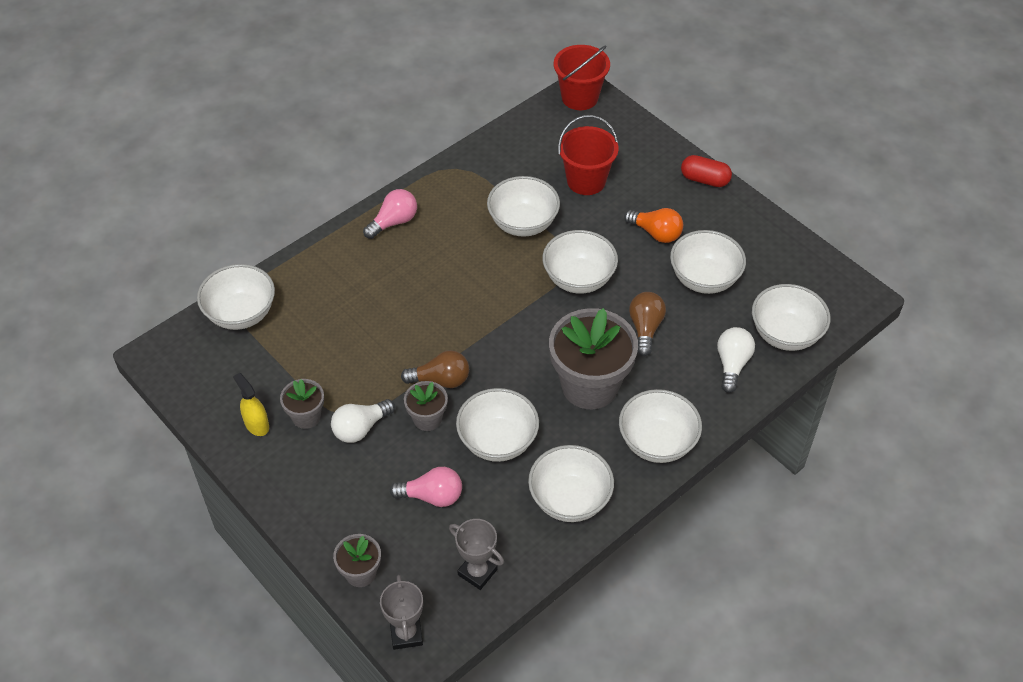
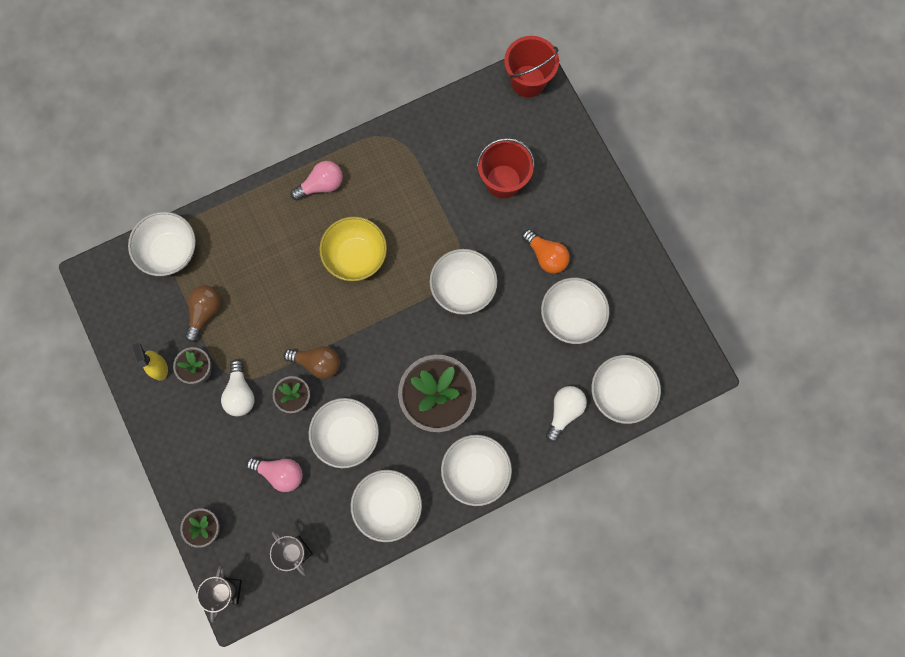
camera: 15 degrees right, 25 degrees up
white light bulb [331,399,395,443] -> white light bulb turned 75 degrees counterclockwise [221,359,254,416]
white bowl [487,176,560,237] -> none
brown light bulb [629,292,666,356] -> brown light bulb moved to [185,285,221,342]
red capsule [681,155,732,187] -> none
none -> yellow bowl [319,217,387,281]

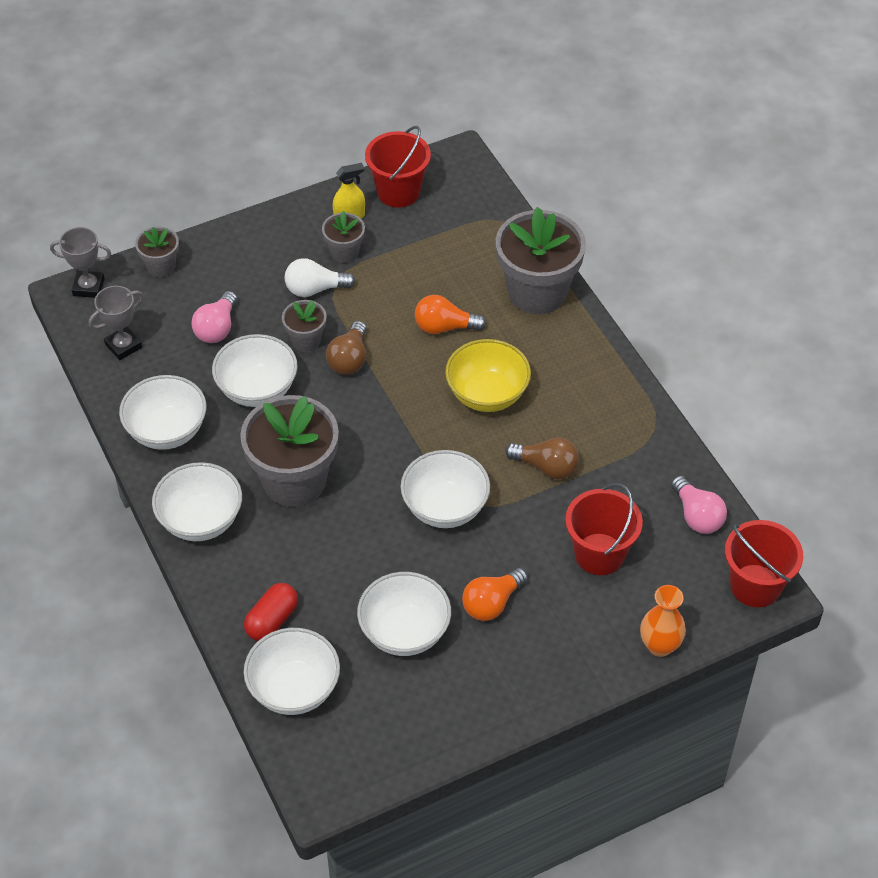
camera: 90 degrees right, 25 degrees down
white bowl [128,212,196,276] -> none
brown light bulb [185,285,221,342] -> brown light bulb moved to [505,438,579,479]
pink light bulb [290,161,343,201] -> pink light bulb moved to [671,476,727,534]
white light bulb [546,386,587,442] -> red capsule [244,583,298,641]
none -> red bucket [365,126,431,207]
none -> orange light bulb [415,295,486,334]
none -> grey flower pot [496,207,586,314]
none -> orange vase [640,585,686,657]

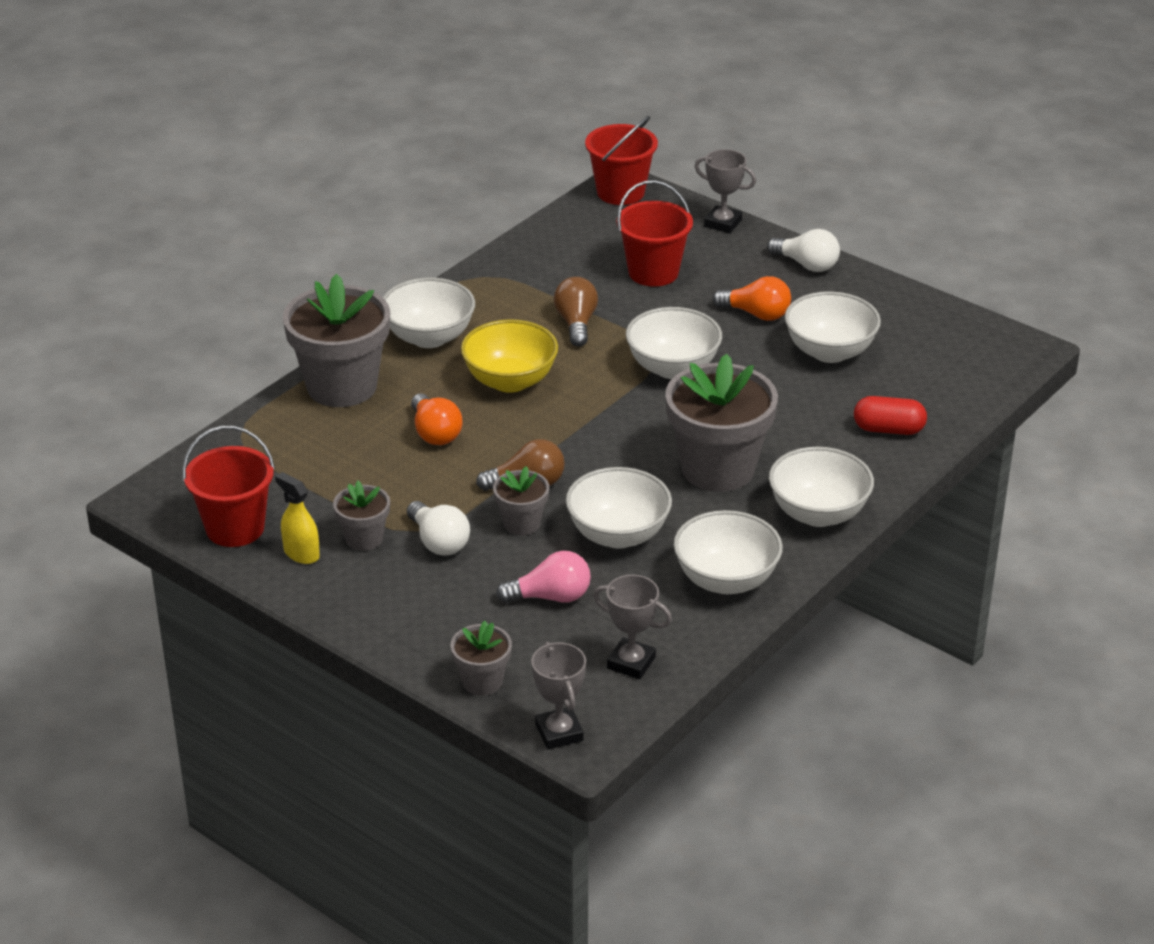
camera: 115 degrees left, 15 degrees down
white bowl [244,628,340,715] -> white bowl moved to [383,278,475,348]
orange vase [640,585,686,657] -> grey trophy [694,149,756,233]
pink light bulb [671,476,727,534] -> none
none -> white light bulb [767,229,840,272]

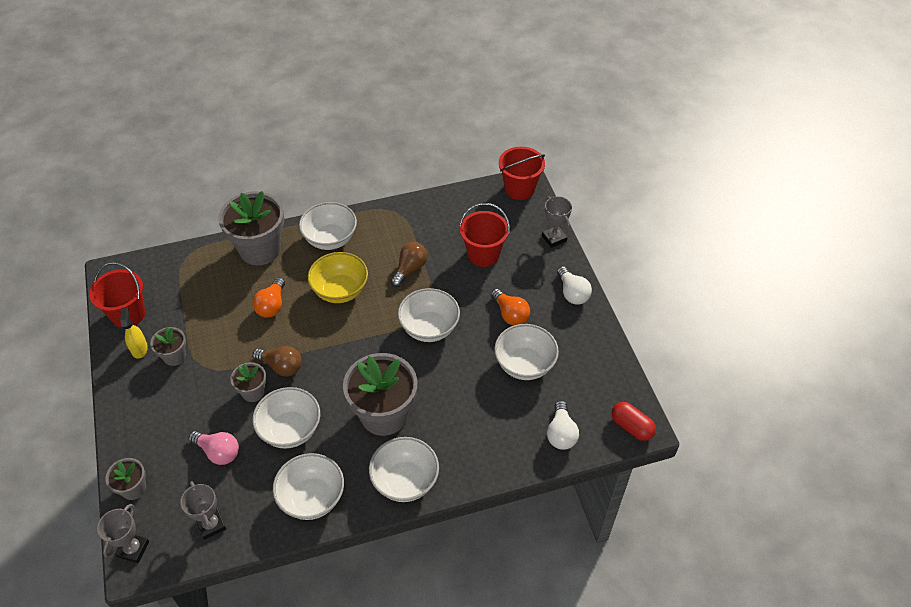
camera: 35 degrees right, 15 degrees up
white light bulb [407,501,470,555] -> white light bulb moved to [547,401,579,450]
red capsule [854,396,927,435] -> red capsule moved to [612,402,656,441]

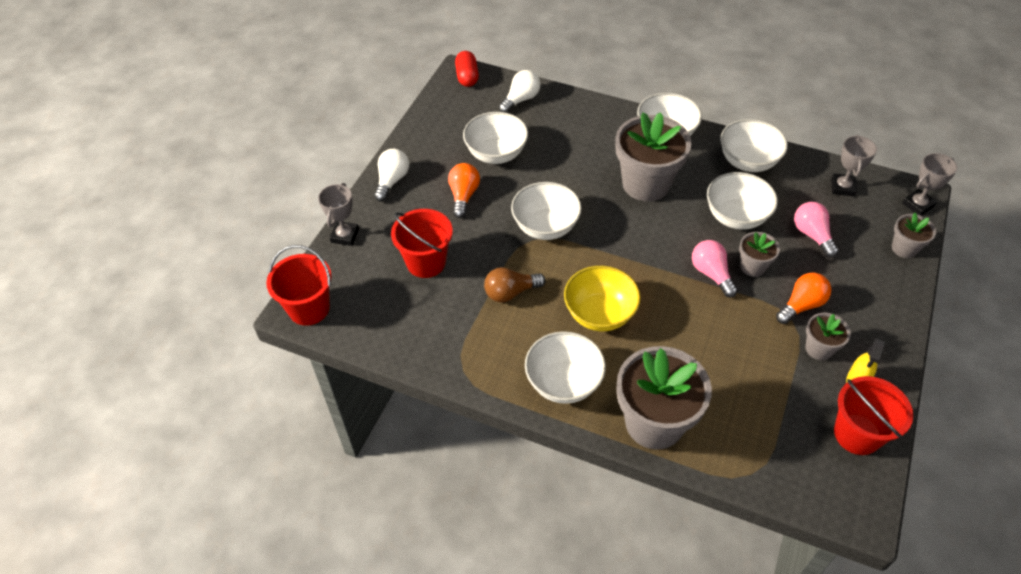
camera: 140 degrees left, 0 degrees up
orange light bulb [253,277,285,318] -> orange light bulb moved to [776,272,831,324]
brown light bulb [253,346,302,377] -> pink light bulb [692,240,738,298]

